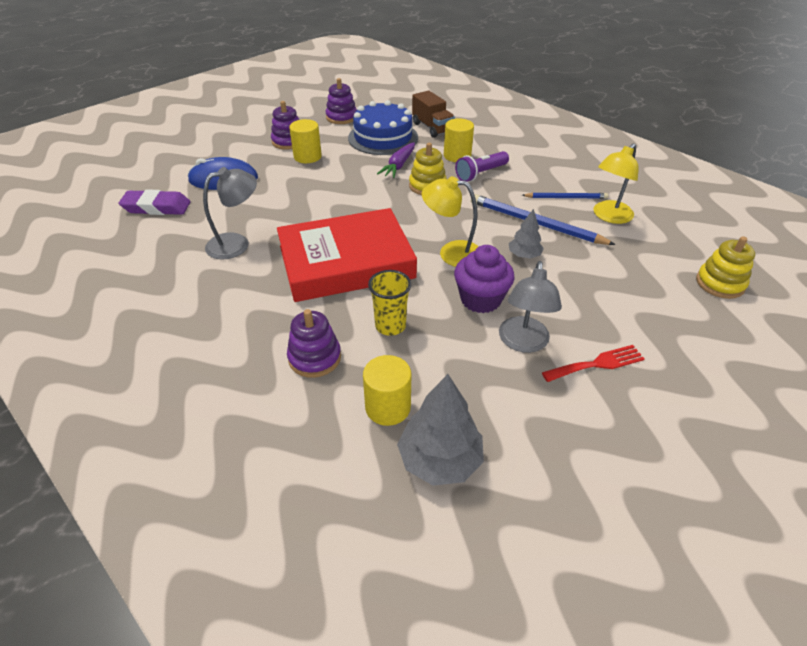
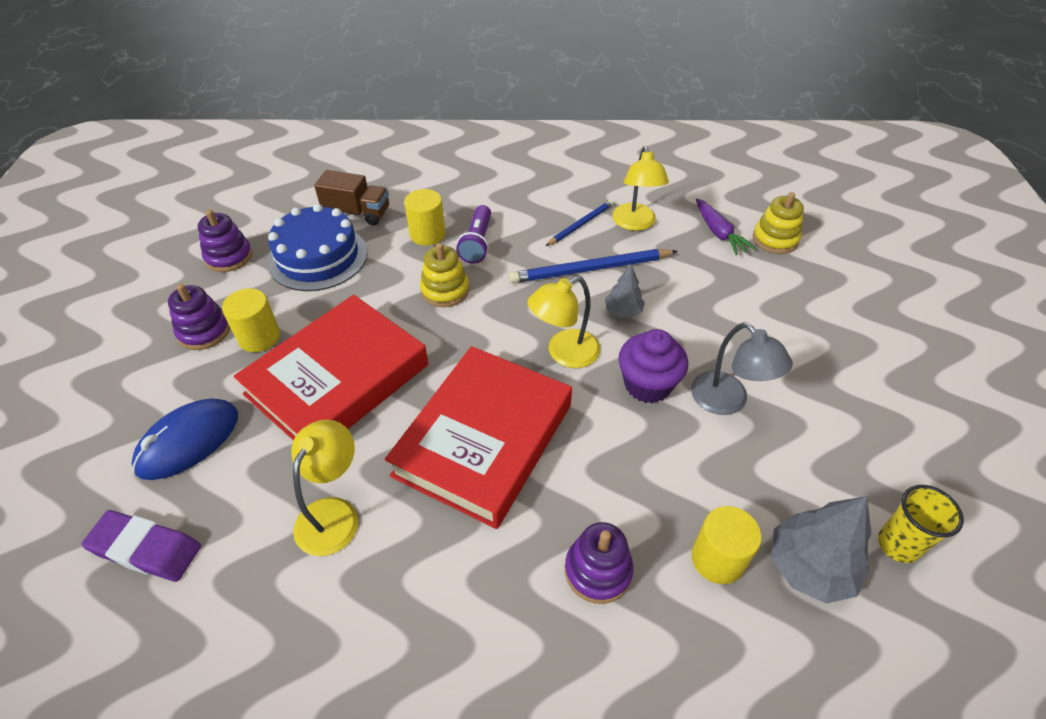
camera: 45 degrees left, 5 degrees up
purple eraser [118,189,190,215] -> purple eraser turned 60 degrees clockwise [81,510,201,582]
grey lamp [203,167,257,260] -> yellow lamp [291,419,358,556]
yellow cup [368,270,411,336] -> yellow cup moved to [878,485,964,563]
purple carrot [377,142,415,178] -> purple carrot moved to [696,198,756,255]
red fork [542,345,645,382] -> none
none -> red book [234,295,428,441]

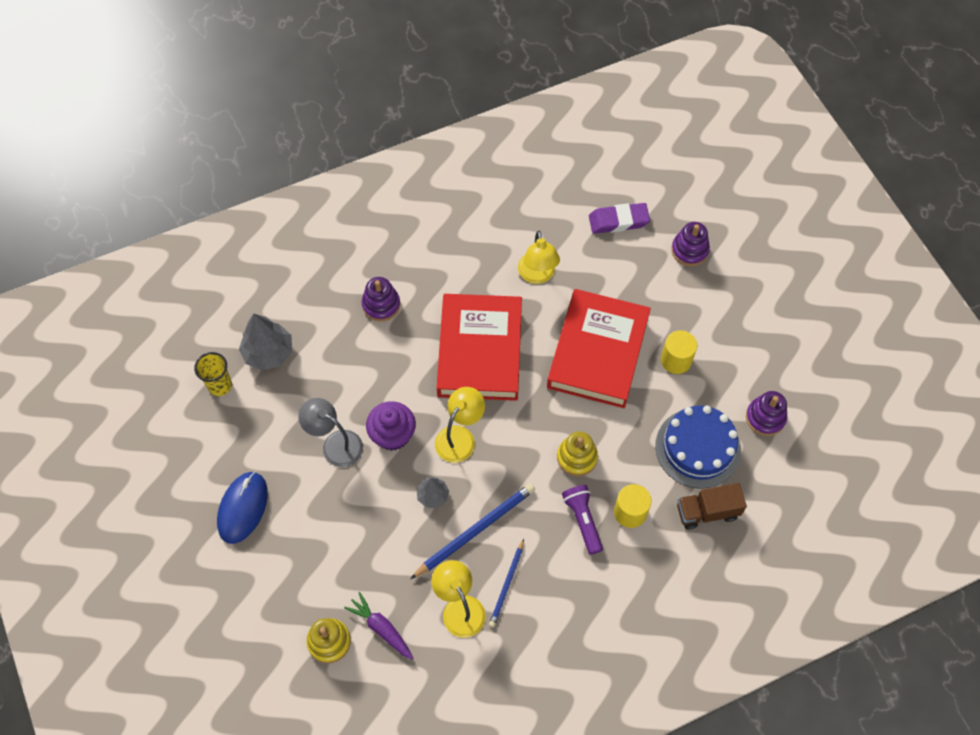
camera: 155 degrees right, 15 degrees up
blue mouse [131,398,238,480] -> blue mouse moved to [217,472,268,544]
purple stacking toy [168,284,230,350] -> purple stacking toy moved to [671,222,710,266]
yellow cylinder [691,506,762,584] -> none

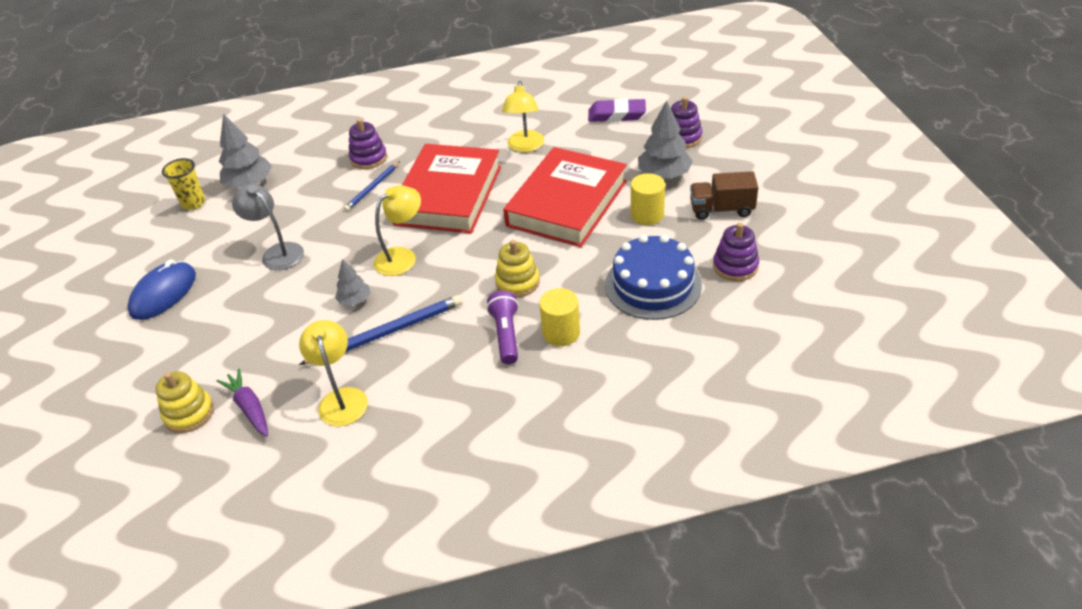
camera: 15 degrees right, 20 degrees down
purple cupcake [366,401,416,451] -> none
blue pencil [489,539,524,627] -> blue pencil moved to [344,161,400,211]
brown truck [677,483,747,529] -> brown truck moved to [690,171,758,220]
none -> grey tree [638,100,693,179]

